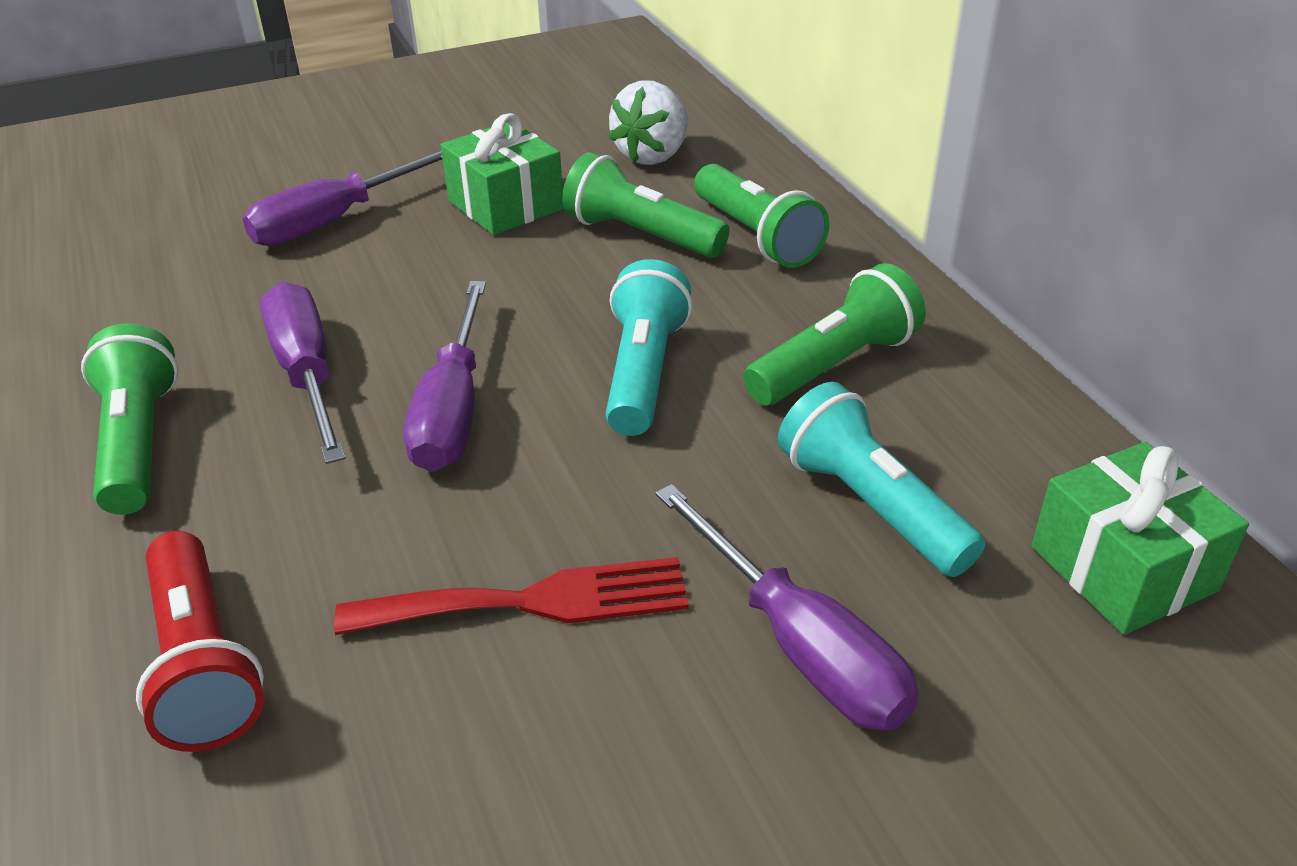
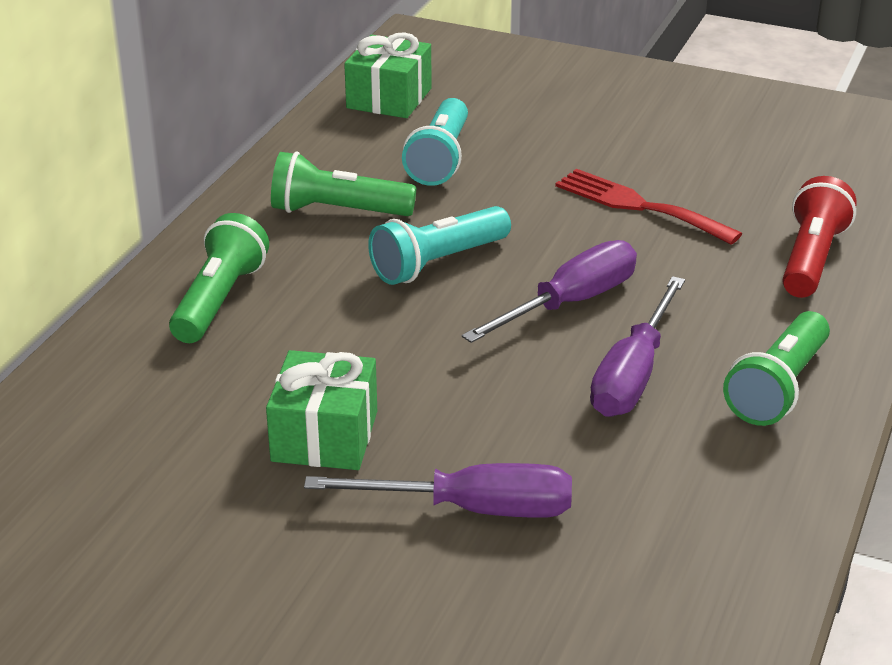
camera: 135 degrees left, 5 degrees down
green flashlight [562,152,730,258] -> none
white strawberry [608,80,688,165] -> none
purple screwdriver [655,484,919,731] -> none

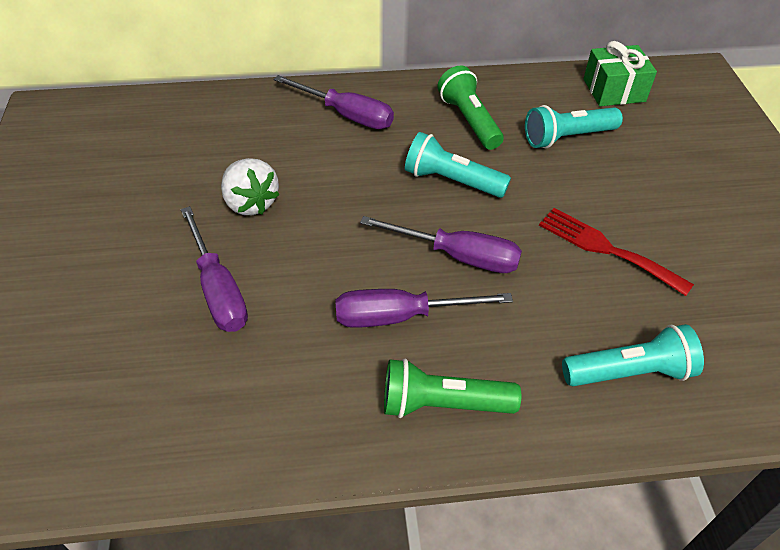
camera: 60 degrees right, 15 degrees up
green flashlight [169,213,269,343] -> purple screwdriver [274,75,394,129]
green gift [266,350,377,470] -> white strawberry [221,158,280,215]
red fork [555,169,742,244] -> red fork turned 60 degrees counterclockwise [539,208,694,296]
red flashlight [783,176,857,298] -> turquoise flashlight [562,324,704,386]

